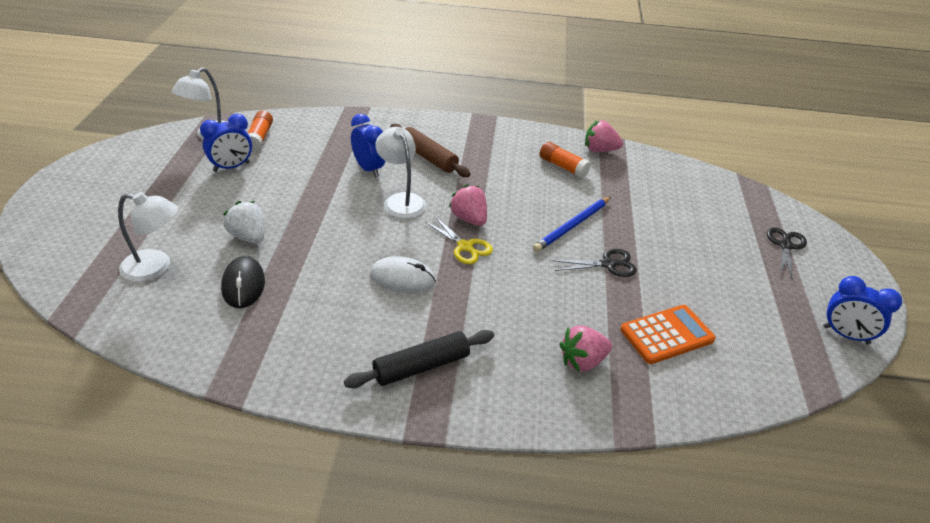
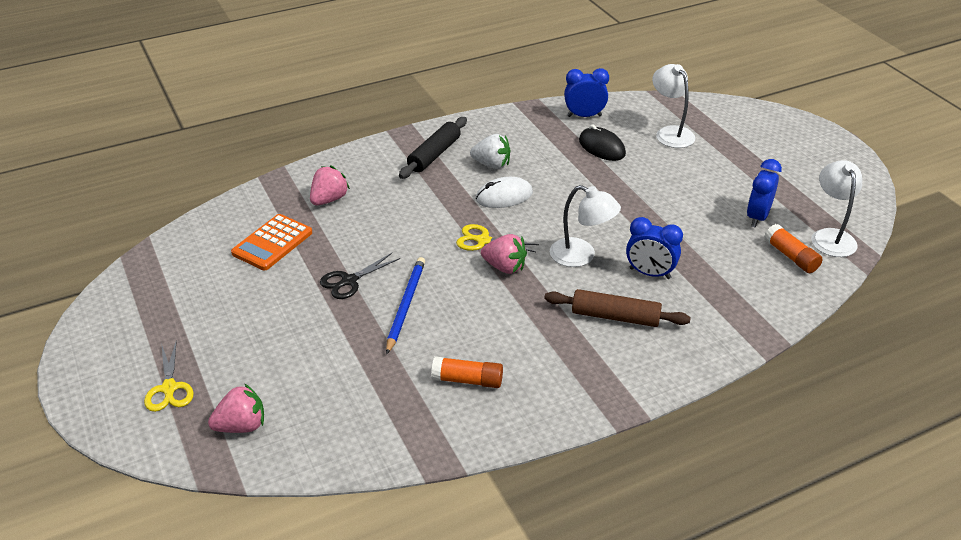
camera: 150 degrees right, 0 degrees up
white lamp [118,192,178,282] -> white lamp turned 90 degrees clockwise [652,64,695,148]
white strawberry [223,201,264,244] -> white strawberry moved to [470,134,511,169]
pink strawberry [585,120,623,152] -> pink strawberry moved to [208,383,264,433]
black scissors [767,227,807,280] -> yellow scissors [144,340,194,412]
blue clock [823,276,902,345] -> blue clock moved to [564,68,609,117]

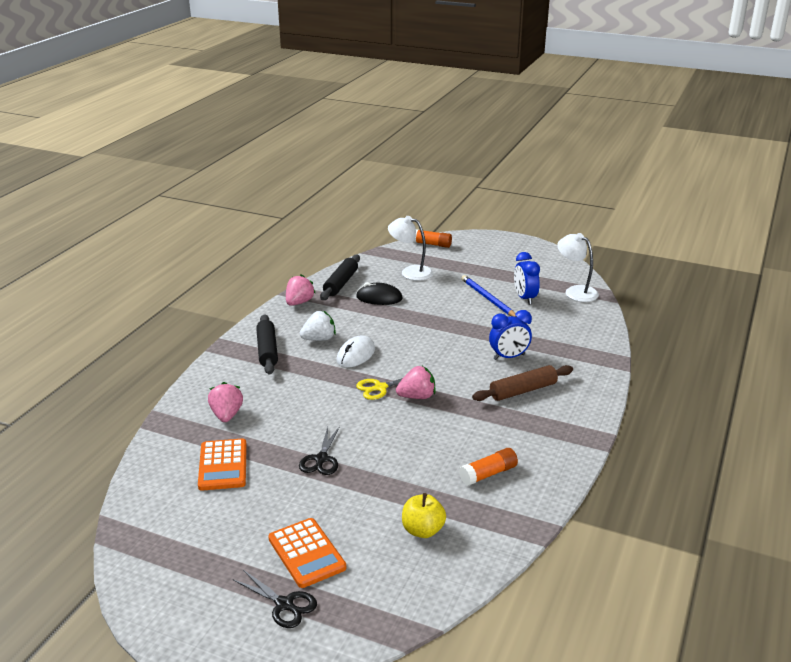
camera: 40 degrees left, 10 degrees down
yellow scissors [144,340,194,412] -> black scissors [232,570,317,628]
pink strawberry [208,383,264,433] -> pink strawberry moved to [286,274,315,306]
blue pencil [386,257,425,355] -> blue pencil moved to [461,275,517,317]
white lamp [550,185,621,267] -> none
blue clock [564,68,609,117] -> black rolling pin [320,255,360,300]
orange glue stick [764,224,823,273] -> orange glue stick moved to [413,229,452,248]
none -> orange calculator [268,518,346,588]
none -> yellow apple [402,493,446,538]

